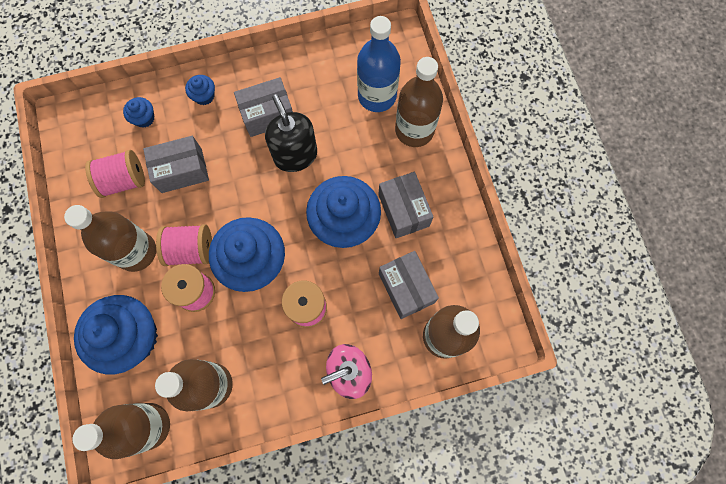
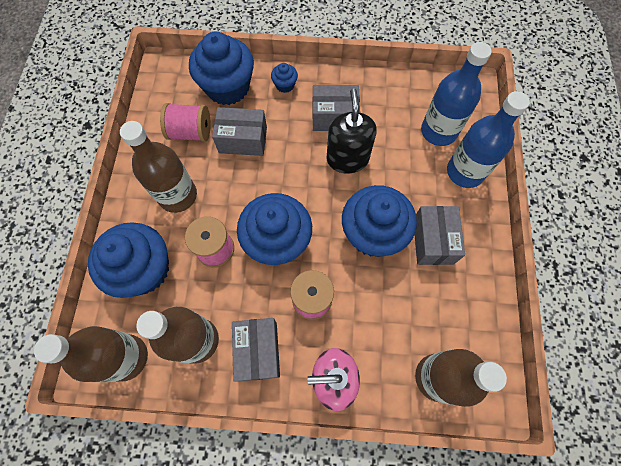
camera: 20 degrees right, 5 degrees down
blue cupcake [123,97,154,128] -> blue cupcake [189,32,254,105], size x2.30
pink spool [156,224,212,266] -> none
grey box [379,251,439,319] -> grey box moved to [232,318,280,382]
brown bottle [395,57,443,147] -> blue bottle [447,91,530,188]

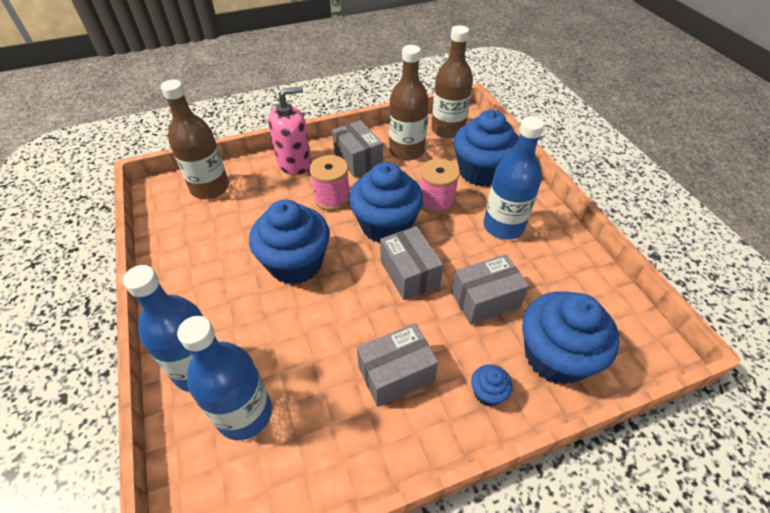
camera: 155 degrees right, 20 degrees down
brown bottle [120,121,197,213] -> blue bottle [483,116,544,240]
pink spool [160,103,211,142] -> none
black soap dispenser [326,88,377,173] -> none
grey box [415,206,465,265] -> grey box moved to [380,226,443,300]

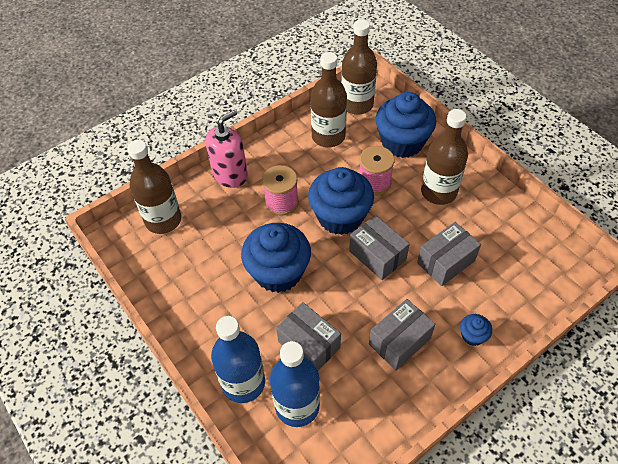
camera: 15 degrees left, 5 degrees up
grey box [332,120,383,177] -> grey box moved to [276,302,341,371]
blue bottle [483,116,544,240] -> brown bottle [421,109,468,205]
blue cupcake [522,291,620,384] -> none

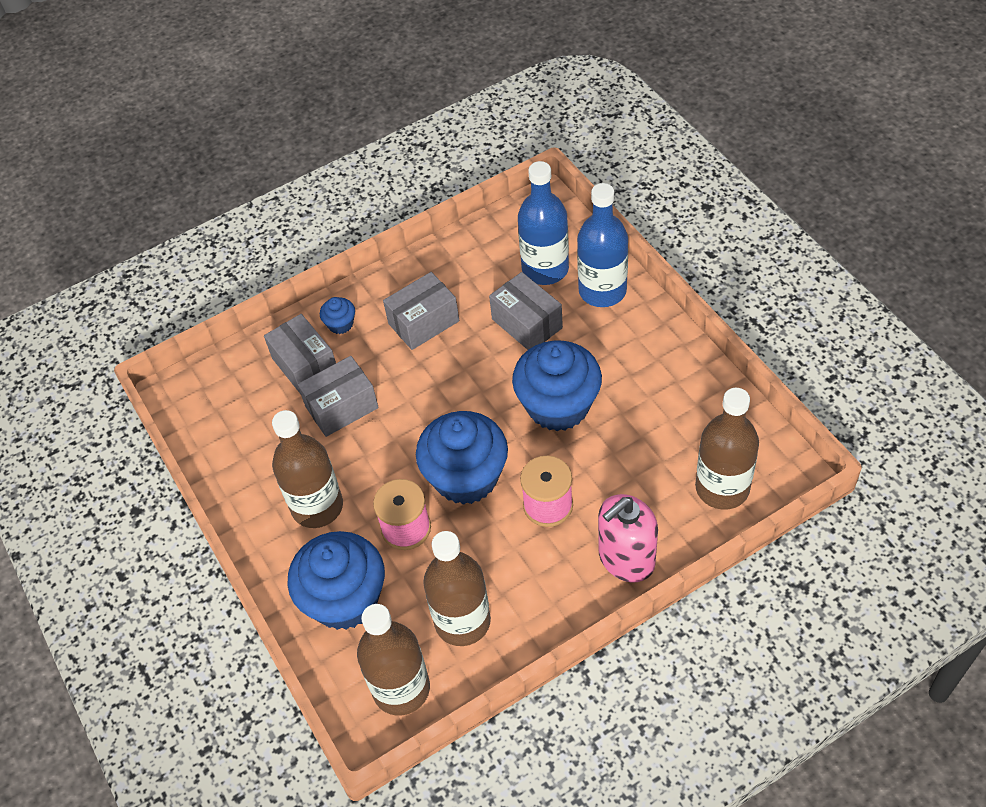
camera: 170 degrees left, 0 degrees up
grey box [349,215,410,280] -> grey box moved to [264,314,336,394]

